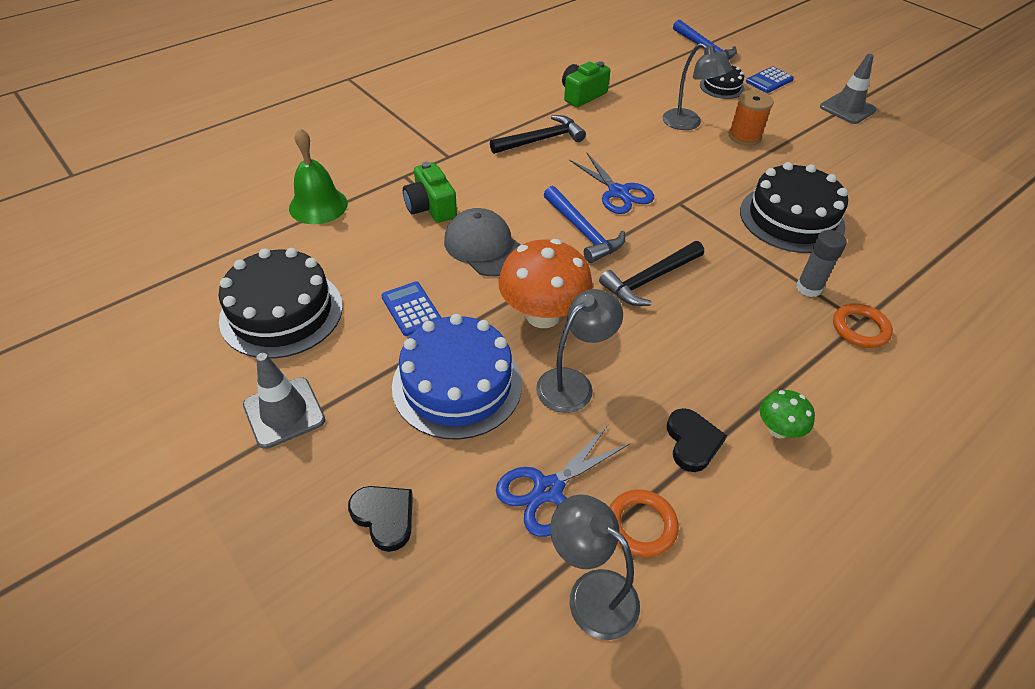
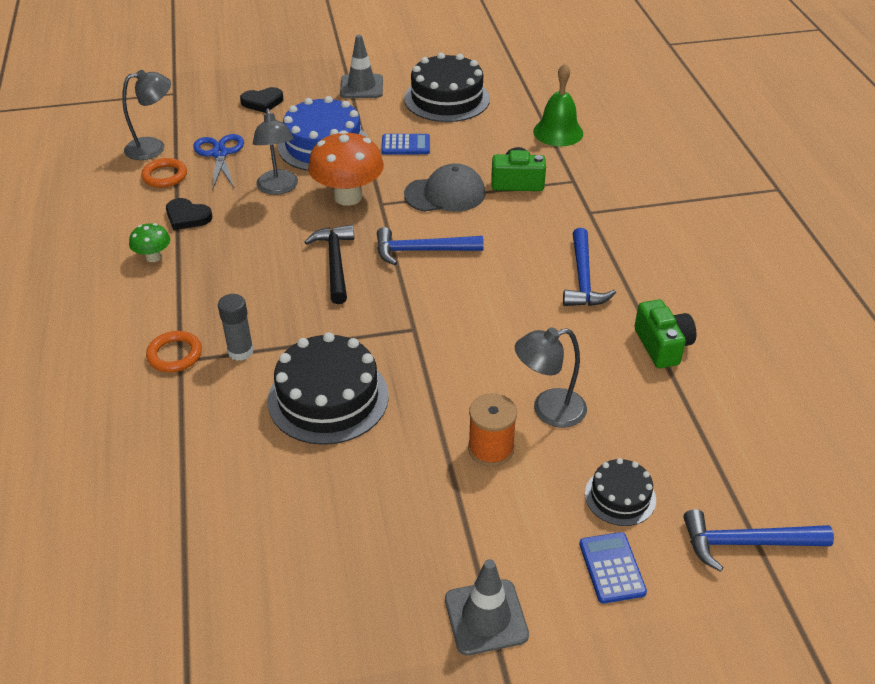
camera: 120 degrees right, 5 degrees down
black hammer [490,115,586,154] -> blue hammer [563,228,616,306]
blue scissors [569,153,654,214] -> none

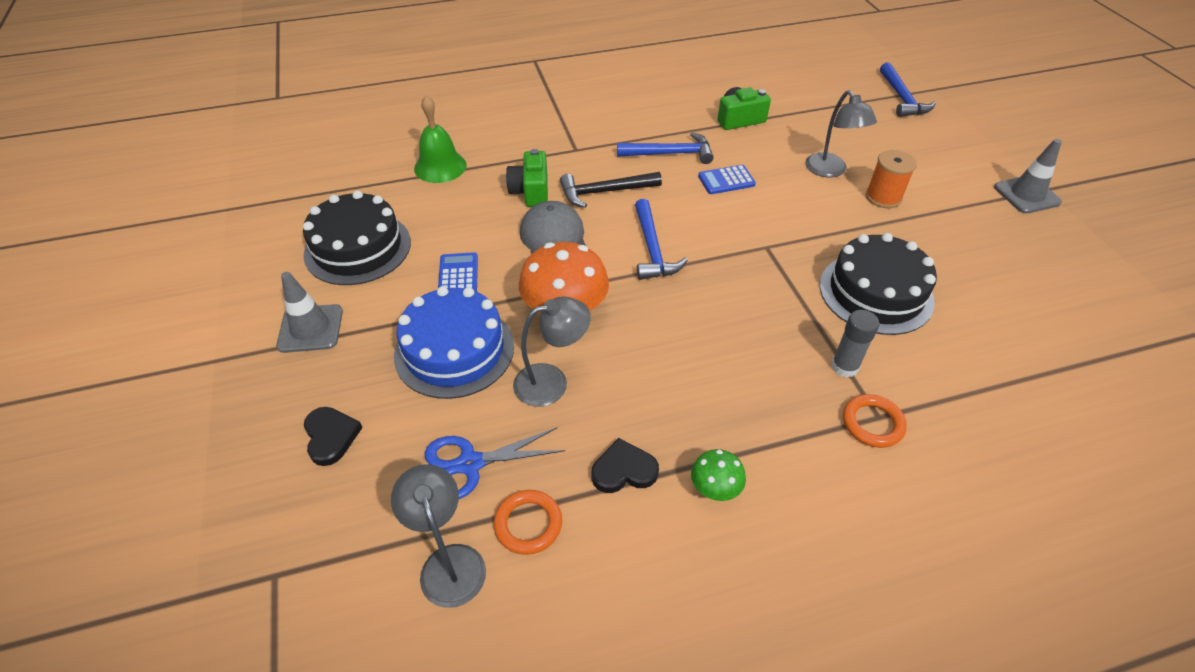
camera: 95 degrees left, 5 degrees up
black heart [166,198,212,230] -> black heart turned 120 degrees counterclockwise [591,438,659,493]
black hammer [305,225,354,304] -> black hammer moved to [560,172,662,208]
blue calculator [579,532,647,604] -> blue calculator moved to [698,165,756,194]
black cake [585,458,656,526] -> none

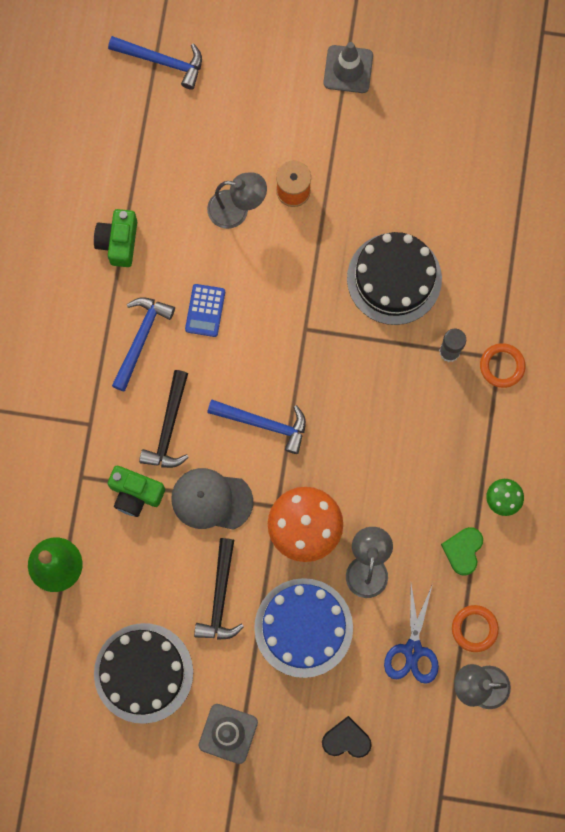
camera: 65 degrees left, 30 degrees up
blue calculator [438,252,478,292] -> black hammer [194,538,244,640]
black heart [591,438,659,493] -> green heart [441,527,483,576]

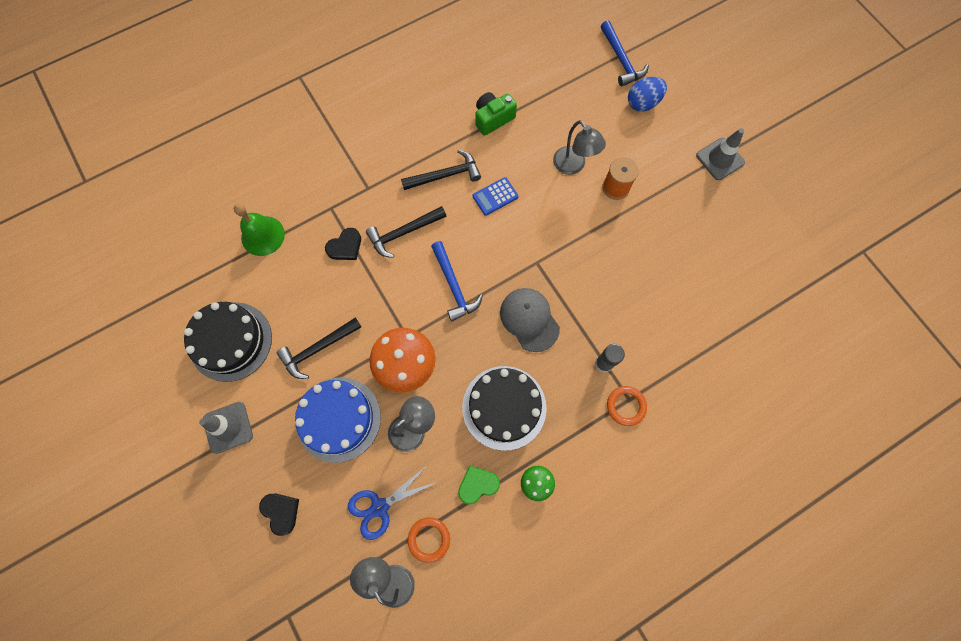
camera: 50 degrees right, 5 degrees down
green camera [108,466,165,517] -> black heart [325,228,361,260]
blue hammer [112,297,175,392] -> black hammer [401,149,481,190]
grey cap [171,468,253,530] -> grey cap moved to [500,288,560,352]
black cake [347,232,442,325] -> black cake moved to [462,366,547,451]
none -> blue egg [628,77,667,112]

